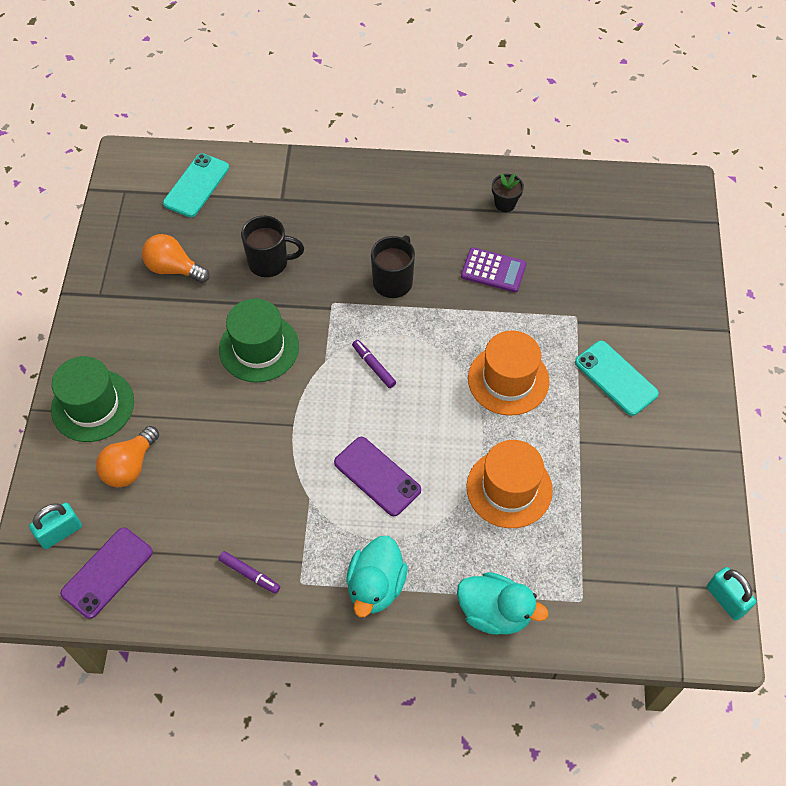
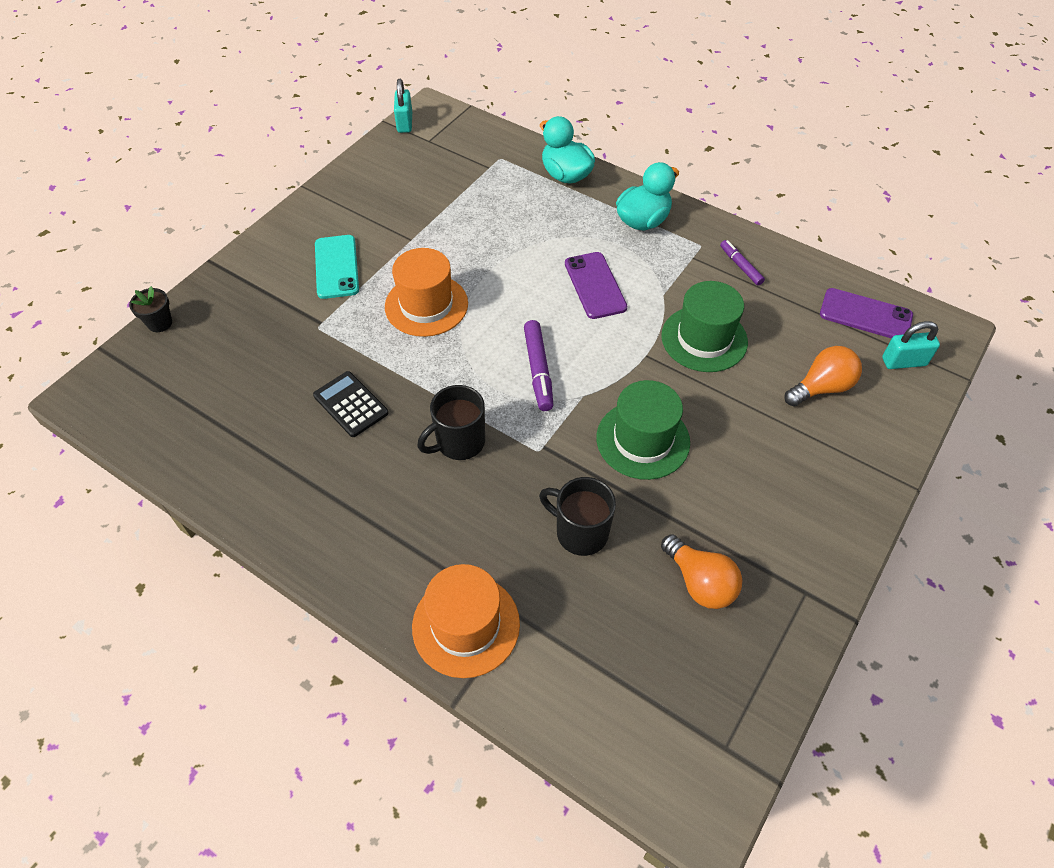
camera: 150 degrees left, 5 degrees down
green hat [51,356,134,442] -> green hat moved to [661,281,748,372]
purple phone [60,527,153,619] -> purple phone turned 45 degrees clockwise [820,288,913,338]
turquoise phone [163,153,229,217] -> none
purple marker [352,340,396,388] -> purple marker [524,320,553,411], size x1.55
purple calculator [461,247,527,292] -> black calculator [313,371,389,437]
orange hat [466,440,553,528] -> orange hat moved to [412,564,520,678]
black flower pot [492,174,524,212] -> black flower pot moved to [129,286,172,332]

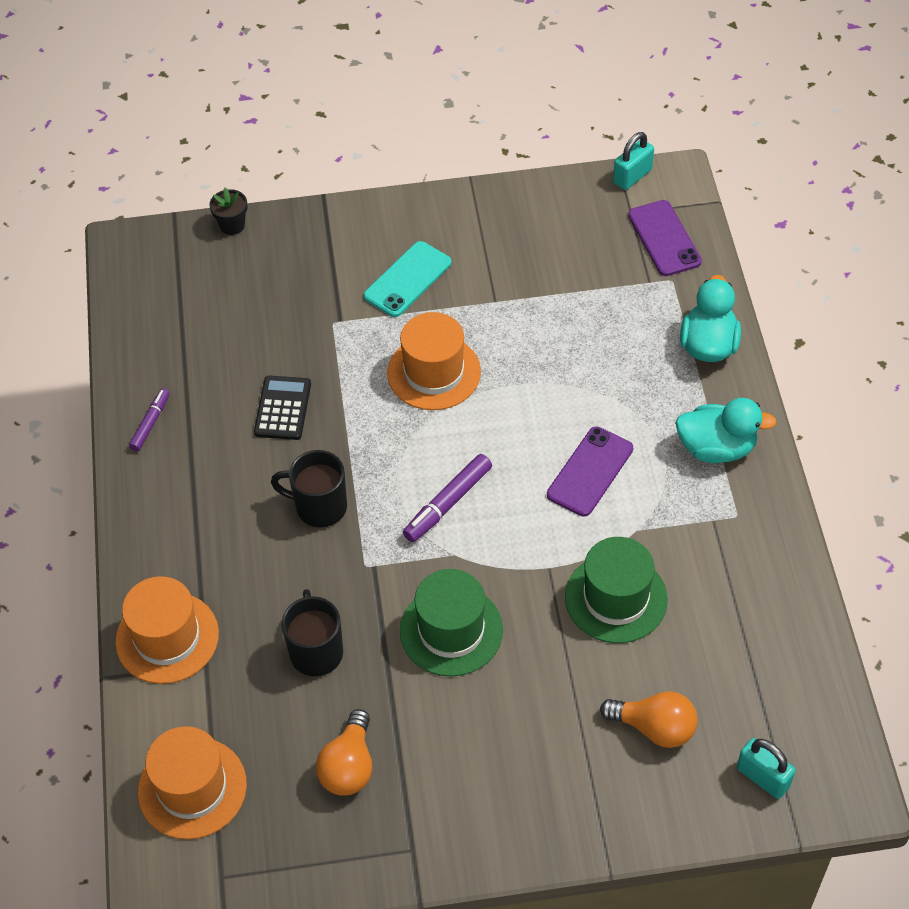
camera: 50 degrees right, 0 degrees up
purple marker [720,240,765,286] -> purple marker moved to [129,389,170,451]
purple phone [820,288,913,338] -> purple phone moved to [628,200,702,276]
none -> orange hat [138,726,247,840]

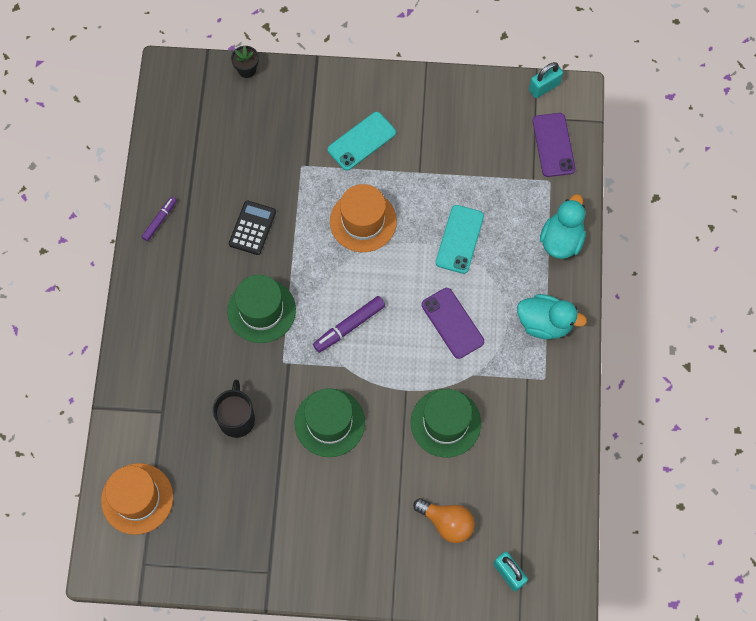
camera: 10 degrees right, 15 degrees up
orange hat [115,576,219,684] -> none
black mug [271,450,347,527] -> green hat [227,275,296,343]
orange light bulb [316,709,372,796] -> none
purple phone [547,426,633,516] -> purple phone turned 75 degrees counterclockwise [421,288,484,359]
none -> turquoise phone [436,205,484,274]

